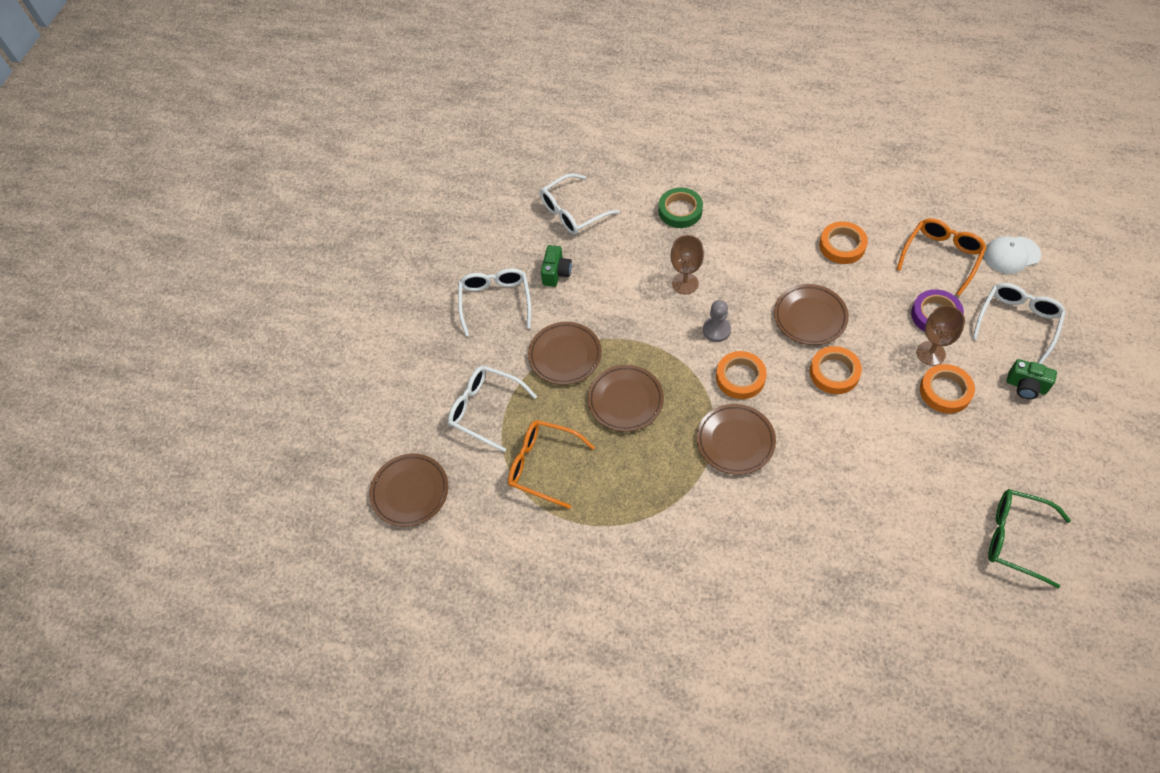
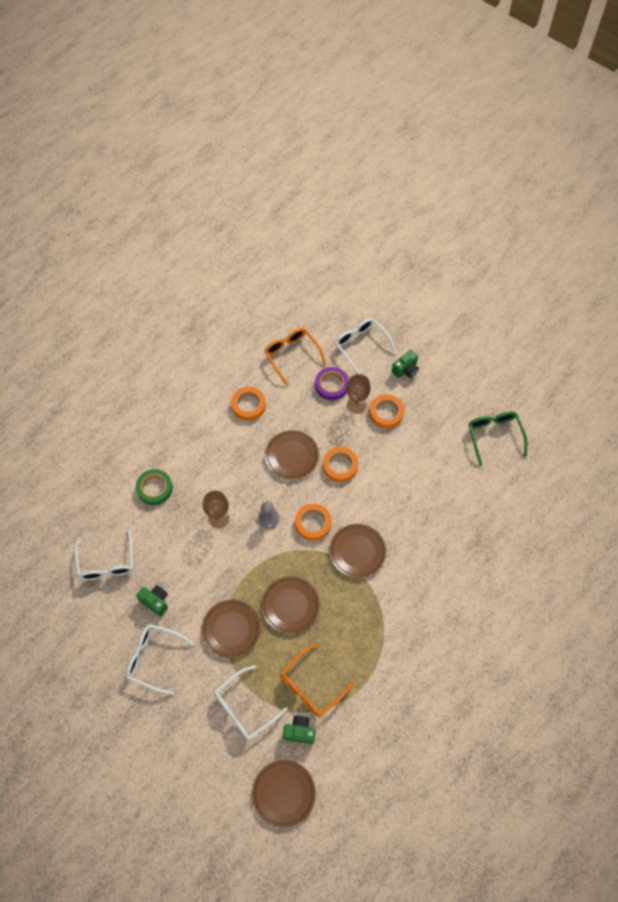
camera: 70 degrees left, 5 degrees up
white cap [984,236,1041,274] -> none
green glasses [988,489,1071,588] -> green glasses turned 120 degrees clockwise [468,411,528,466]
none -> green camera [283,716,316,744]

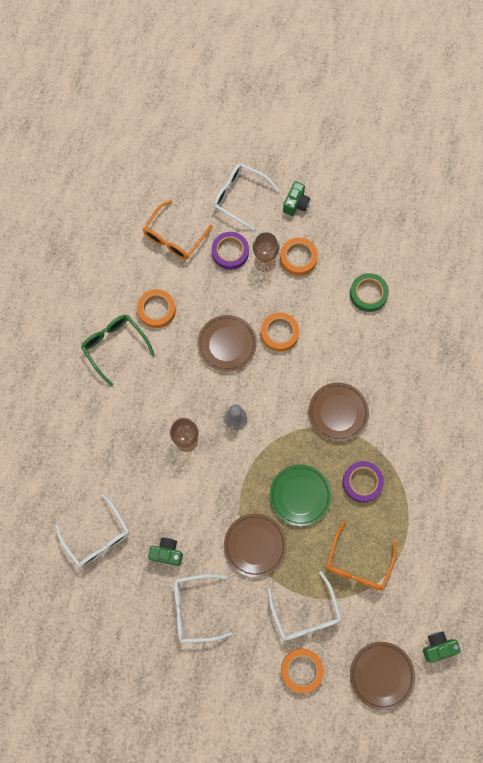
camera: 25 degrees left, 10 degrees up
green tape [136,469,173,505] -> green tape moved to [350,273,389,312]
white glasses [214,665,288,740] -> white glasses turned 45 degrees counterclockwise [268,571,342,641]
brown plate [261,576,320,634] -> green plate [270,464,332,526]
orange glasses [264,328,326,386] -> orange glasses turned 90 degrees counterclockwise [143,200,213,260]
green camera [283,716,316,744] -> green camera moved to [423,631,461,663]
orange tape [295,504,331,541] -> orange tape moved to [281,649,324,693]
green glasses [468,411,528,466] -> green glasses moved to [81,315,155,386]
none -> purple tape [343,461,384,502]

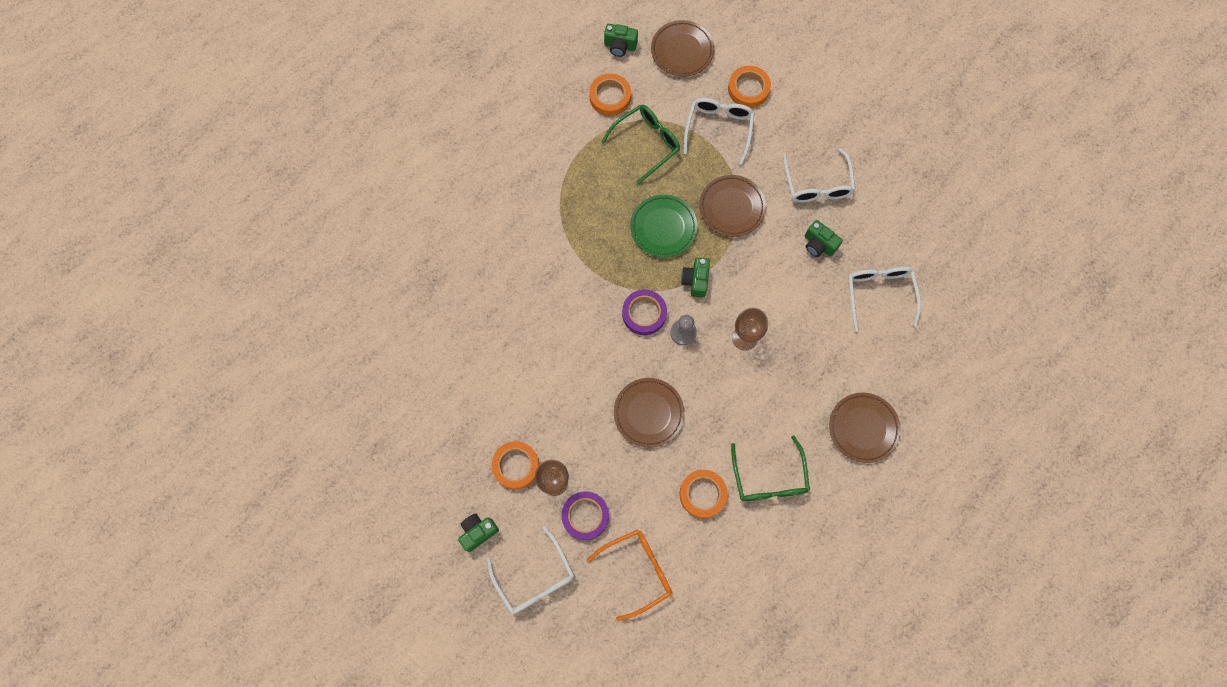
camera: 150 degrees left, 0 degrees up
white glasses [174,574,233,643] -> white glasses turned 60 degrees clockwise [783,148,855,202]
orange tape [261,312,299,352] -> orange tape moved to [589,73,631,116]
brown plate [309,383,369,442] -> brown plate moved to [829,393,901,463]
orange glasses [326,521,396,590] -> green glasses [601,105,680,184]
purple tape [343,461,384,502] -> purple tape moved to [622,290,667,335]
green tape [350,273,389,312] -> none
none -> green camera [681,258,710,298]

